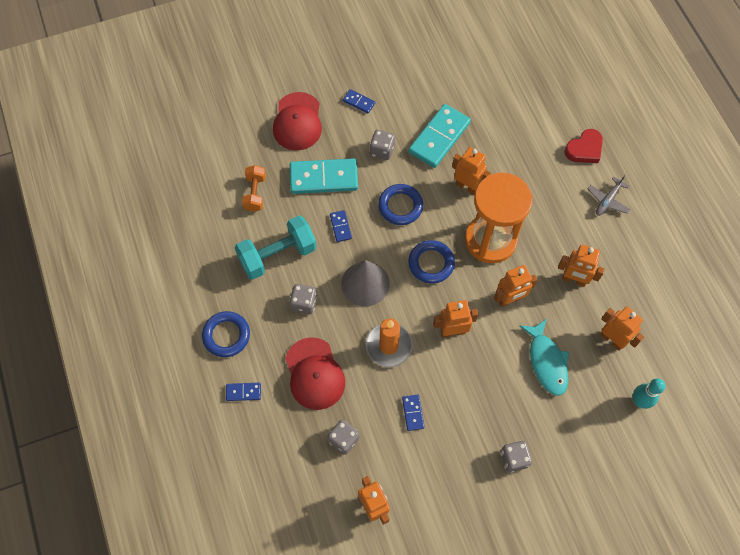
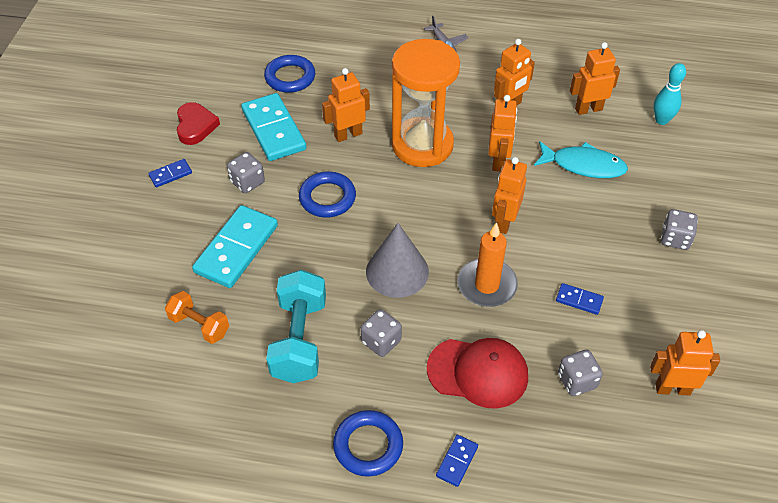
camera: 60 degrees left, 15 degrees down
red cap [273,92,322,150] -> none
blue domino [330,210,352,242] -> none
blue ring [408,240,455,284] -> blue ring moved to [264,55,315,93]
red heart [564,129,603,163] -> red heart moved to [177,102,220,145]

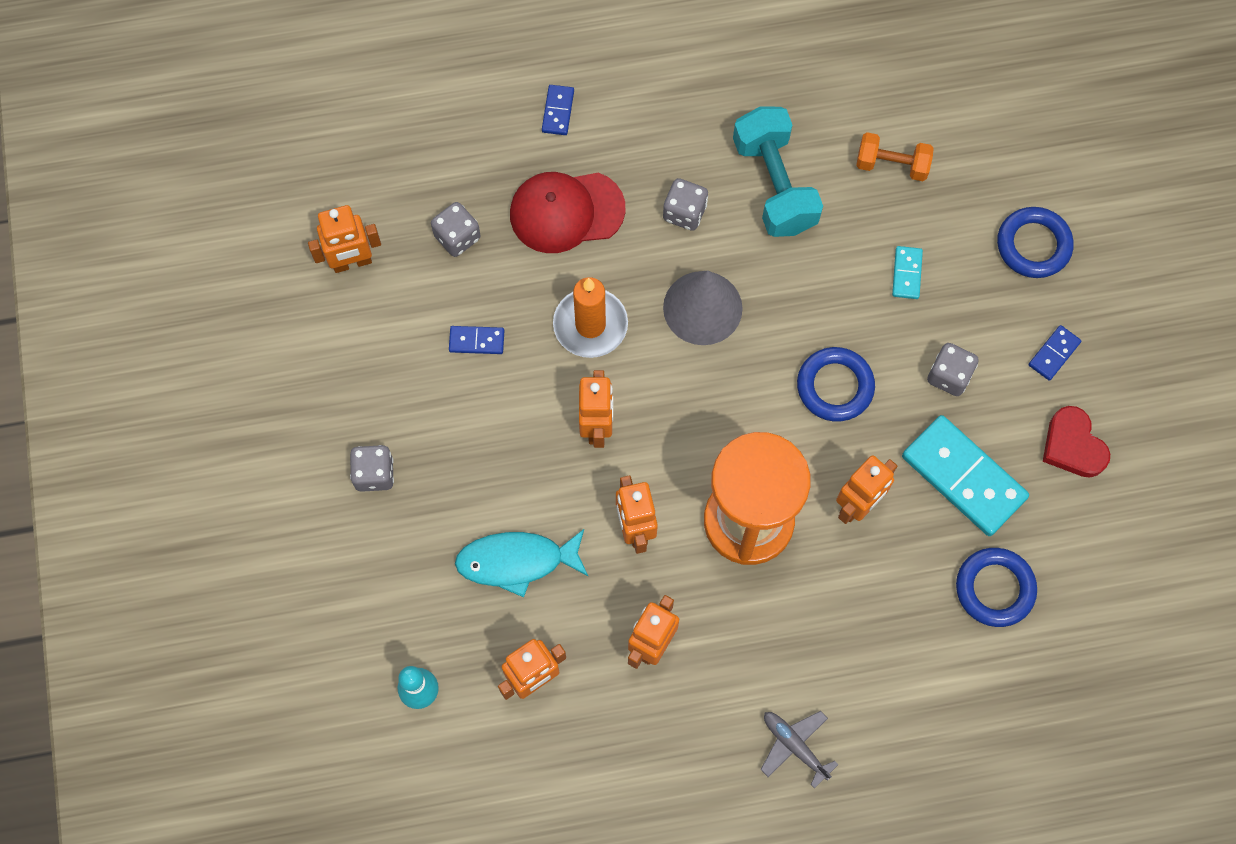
camera: 160 degrees right, 20 degrees up
turquoise domino [192,205,278,288] -> turquoise domino [892,246,923,299], size x0.46
blue ring [333,410,403,477] -> blue ring moved to [997,207,1074,278]

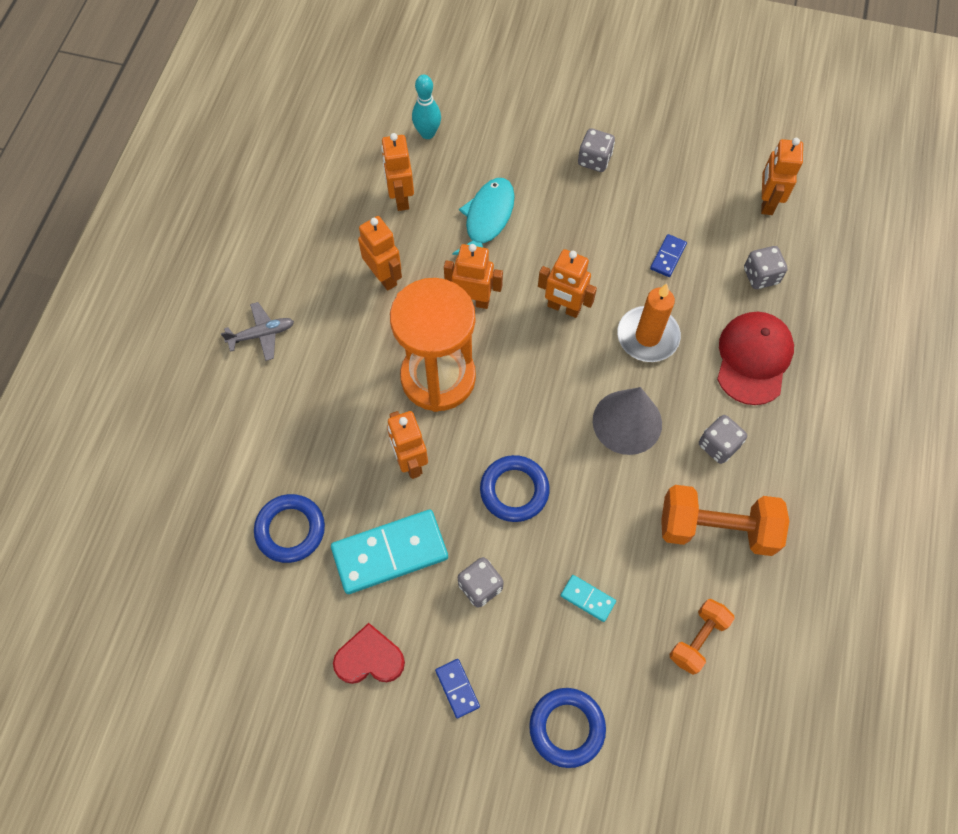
camera: 115 degrees right, 5 degrees down
blue domino [542,85,574,135] -> none
turquoise dumbbell [733,107,823,237] -> orange dumbbell [661,485,789,556]

